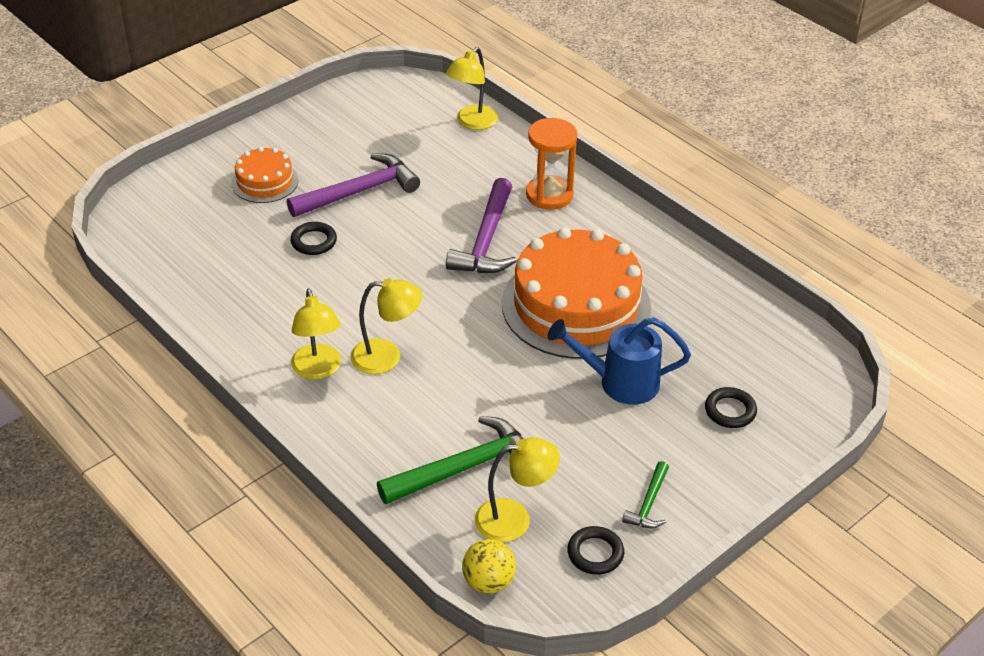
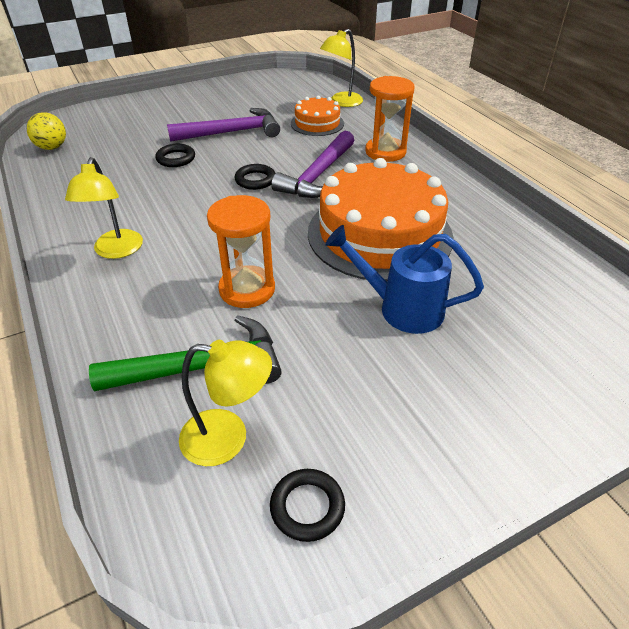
camera: 15 degrees right, 0 degrees up
orange cake [231,147,299,203] -> orange cake moved to [291,95,344,136]
yellow lamp [350,278,422,374] -> none
yellow ball [462,539,516,594] -> yellow ball moved to [27,112,66,150]
green hammer [622,461,669,528] -> none
black ring [705,387,757,428] -> black ring moved to [235,164,275,190]
none -> orange hourglass [207,195,275,308]

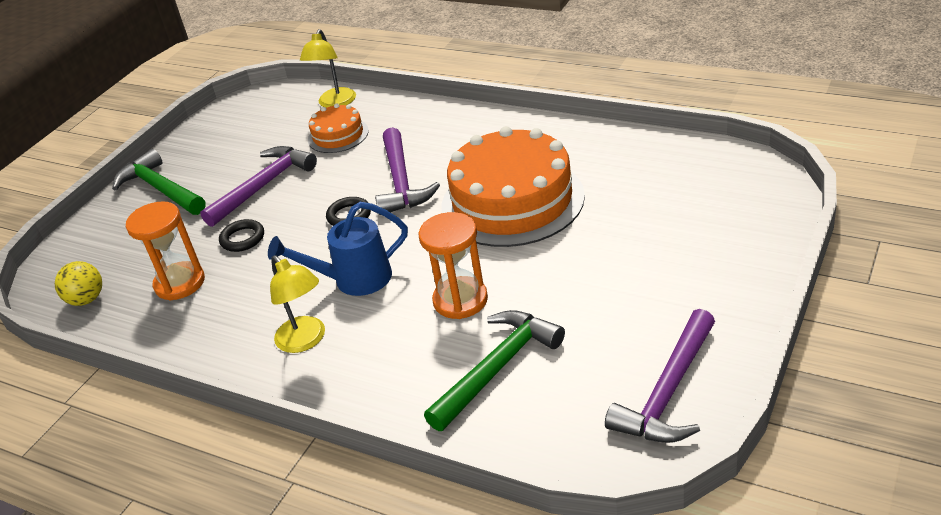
camera: 30 degrees left, 5 degrees down
yellow lamp [179,340,272,466] -> none
black ring [270,469,345,542] -> purple hammer [605,309,715,443]
blue watering can [325,225,484,334] -> blue watering can moved to [268,202,408,296]
orange hourglass [365,76,415,162] -> orange hourglass moved to [126,201,205,301]
none -> green hammer [112,149,206,215]

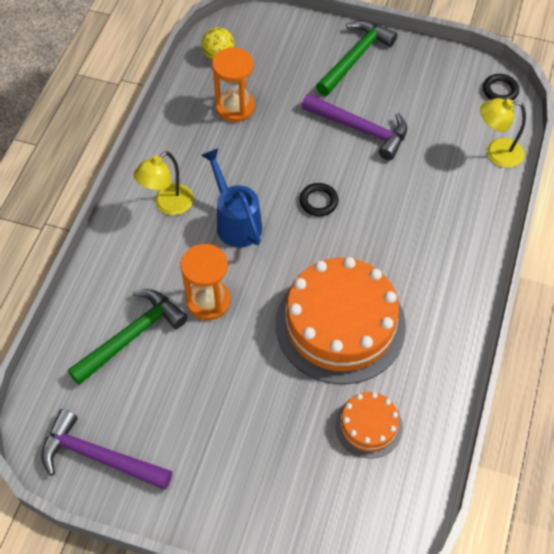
camera: 75 degrees right, 20 degrees up
black ring [219,219,264,252] -> black ring moved to [483,74,519,101]
orange cake [308,104,369,153] -> orange cake moved to [335,392,403,459]
purple hammer [375,127,440,215] -> none
green hammer [424,310,565,431] -> green hammer turned 75 degrees counterclockwise [68,289,188,385]

